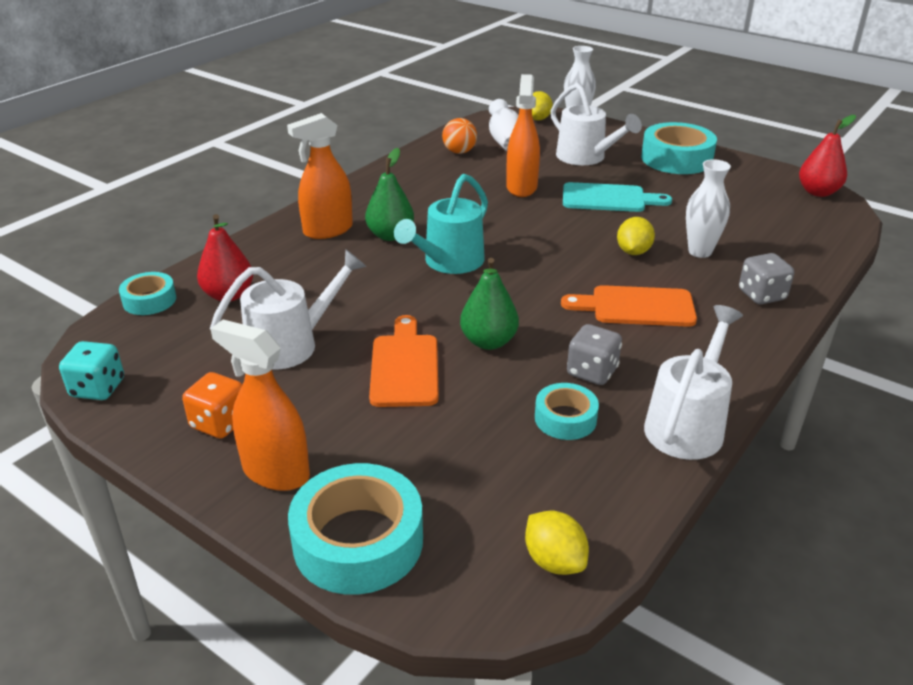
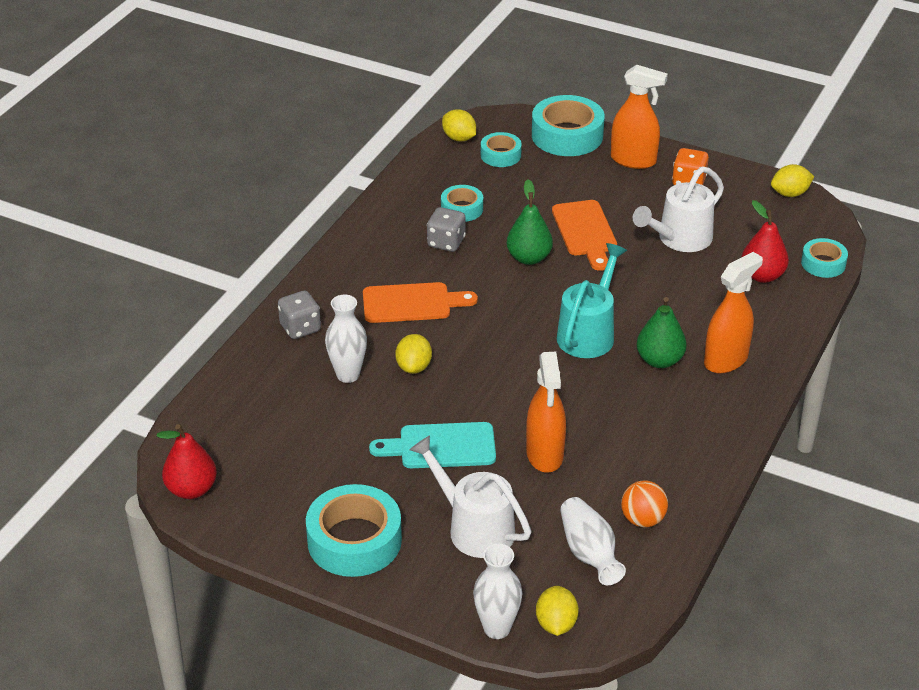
camera: 170 degrees right, 5 degrees up
turquoise dice [59,341,124,400] -> yellow lemon [771,164,814,197]
white watering can [644,305,743,460] -> none
none -> turquoise tape [481,132,522,167]

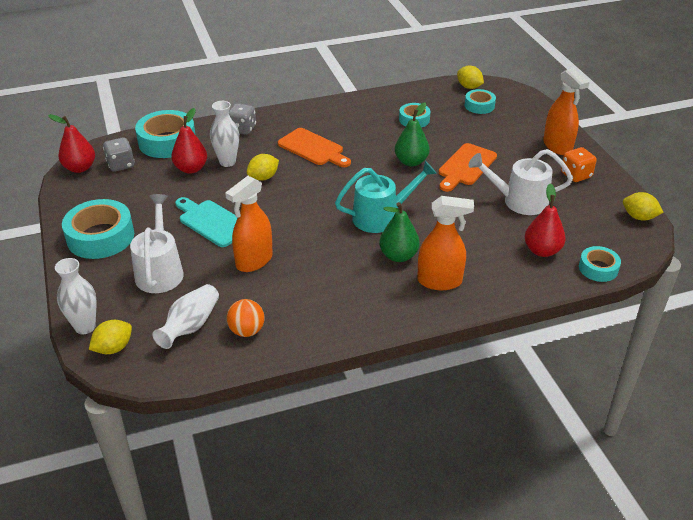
camera: 45 degrees right, 0 degrees up
grey dice [427,207,466,252] -> grey dice moved to [103,137,135,172]
yellow lemon [442,109,476,141] -> yellow lemon turned 45 degrees counterclockwise [457,66,484,89]
turquoise tape [532,95,605,156] -> turquoise tape moved to [135,110,196,158]
none -> red pear [171,108,207,174]

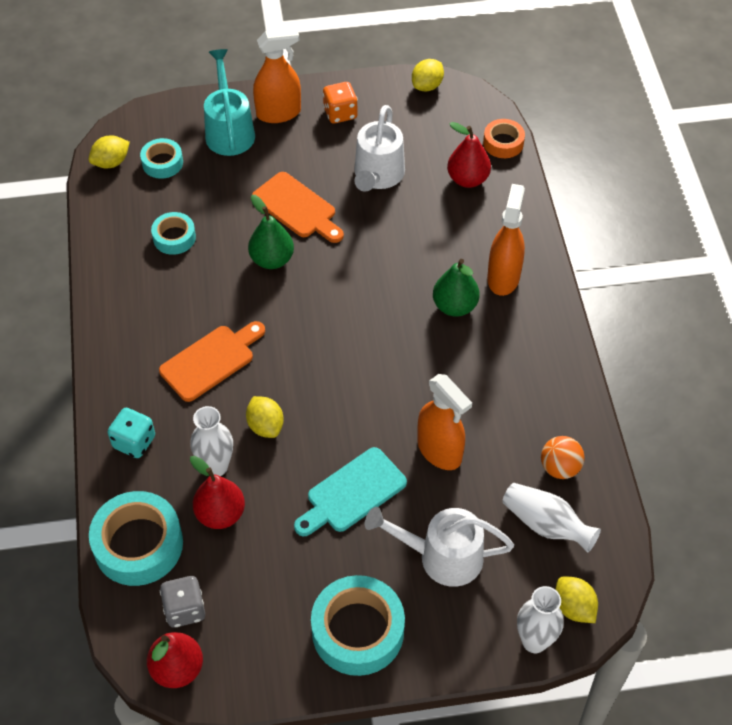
camera: 80 degrees left, 15 degrees up
grey dice [229,103,256,135] -> turquoise dice [108,408,155,458]
turquoise watering can [335,161,437,233] -> turquoise watering can moved to [204,49,255,156]
turquoise tape [579,246,621,282] -> orange tape [483,119,525,158]

